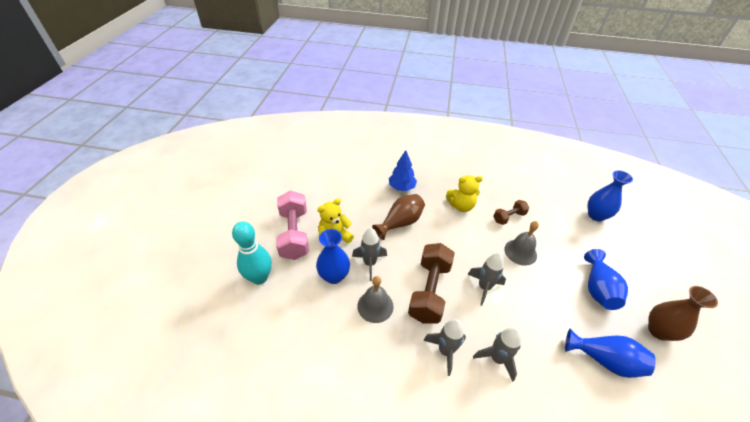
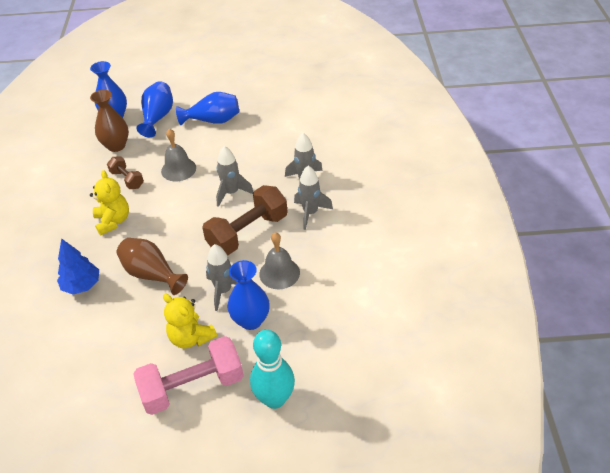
camera: 100 degrees left, 0 degrees up
brown dumbbell [408,243,455,324] -> brown dumbbell turned 45 degrees counterclockwise [202,185,288,256]
blue vase [565,329,656,378] -> blue vase moved to [136,81,173,137]
brown vase [648,286,718,341] -> brown vase moved to [90,90,129,152]

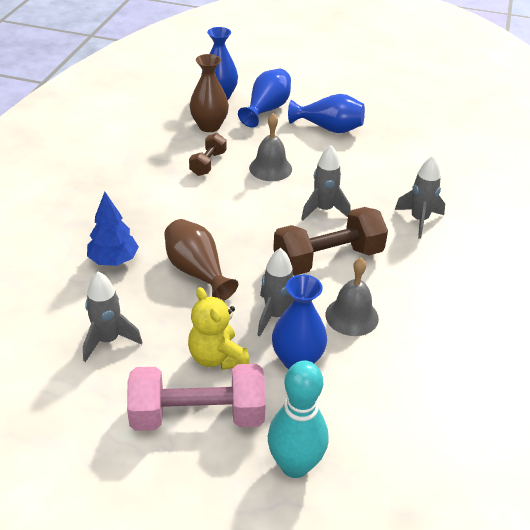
camera: 15 degrees right, 5 degrees down
yellow teddy bear [90,170,129,235] -> none
brown dumbbell [107,156,144,189] -> brown dumbbell turned 45 degrees clockwise [189,133,226,176]
grey rocket [294,166,333,230] -> grey rocket moved to [83,272,142,362]

